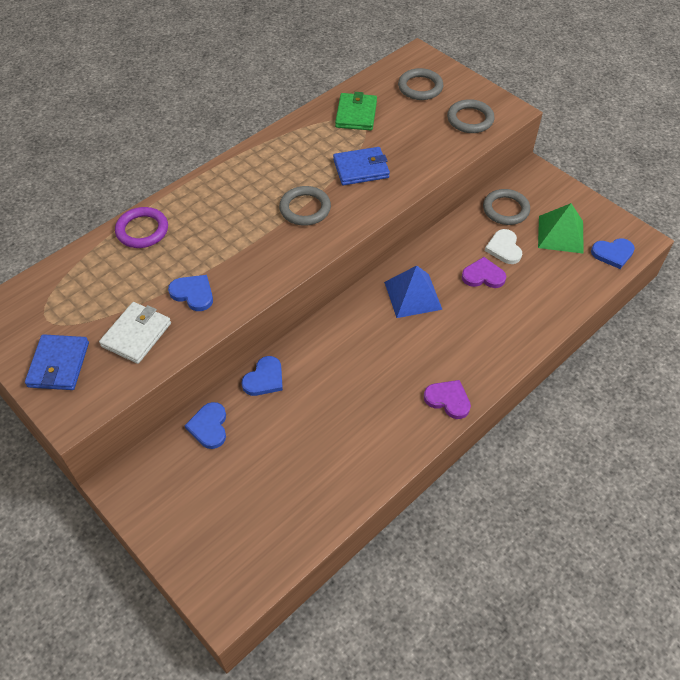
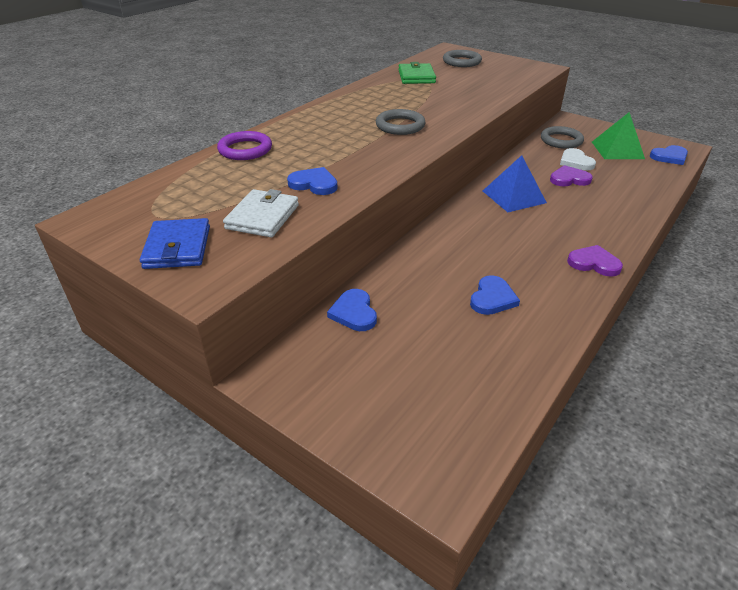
camera: 10 degrees left, 15 degrees down
blue heart [242,356,283,396] -> blue heart moved to [470,275,520,315]
blue wallet [333,147,390,185] -> none
grey ring [447,99,495,133] -> none

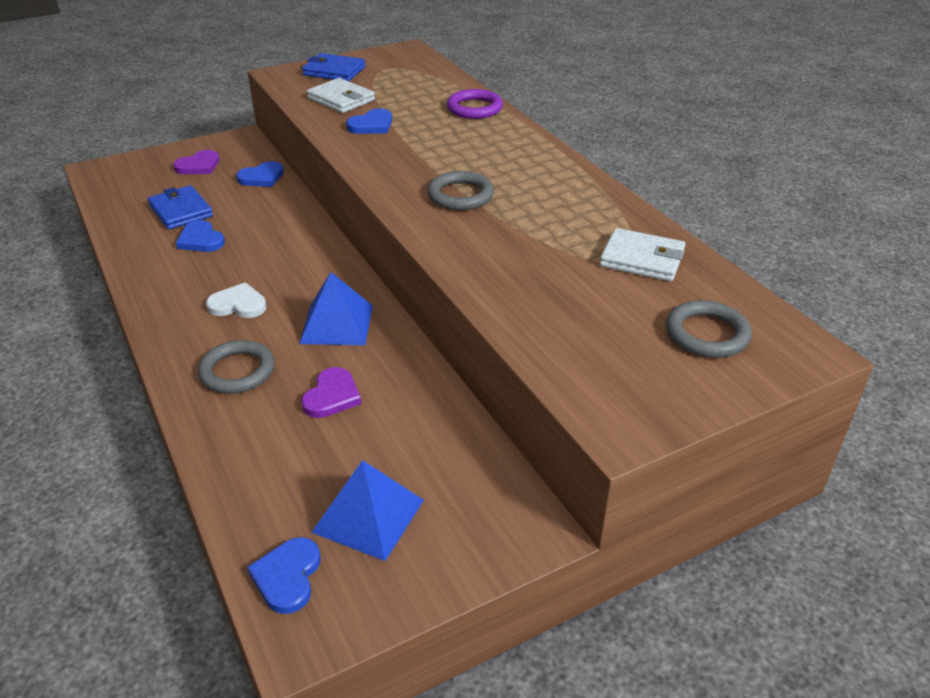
camera: 115 degrees right, 0 degrees up
blue heart [327,289,377,331] -> blue heart turned 135 degrees clockwise [236,161,284,187]
green wallet [398,62,436,84] -> white wallet [600,228,685,281]
grey ring [541,126,584,149] -> grey ring moved to [198,340,274,394]
white heart [560,148,596,170] -> white heart moved to [206,282,266,318]
purple heart [567,245,623,277] -> purple heart moved to [173,150,219,174]
green pyramid [592,112,645,159] -> blue pyramid [311,460,424,561]
none -> blue wallet [148,185,213,229]

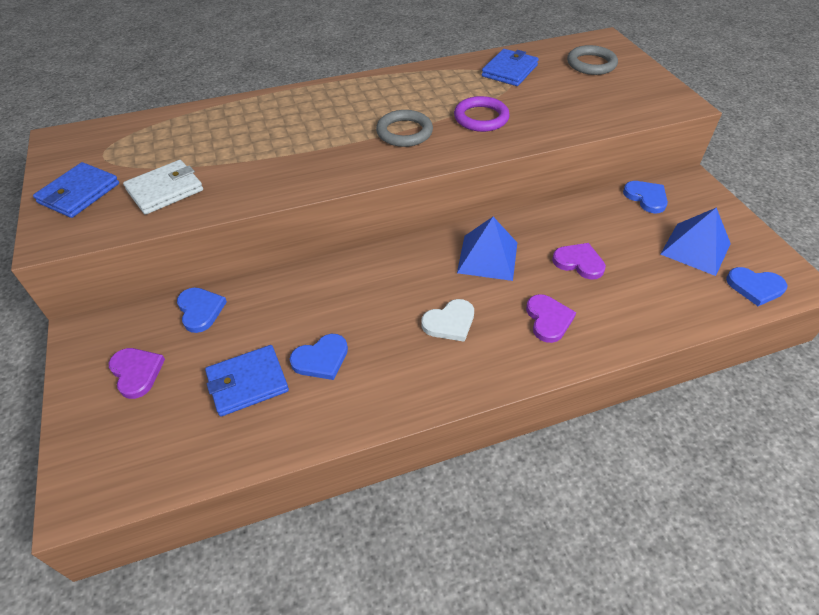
camera: 80 degrees left, 10 degrees up
grey ring [198,340,274,394] -> purple heart [526,294,576,343]
white heart [206,282,266,318] -> white heart turned 135 degrees counterclockwise [421,299,474,342]
blue heart [346,108,392,134] -> blue heart moved to [623,181,668,213]
purple ring [447,89,503,119] -> purple ring moved to [454,96,510,132]
white wallet [600,228,685,281] -> blue wallet [482,49,539,86]

